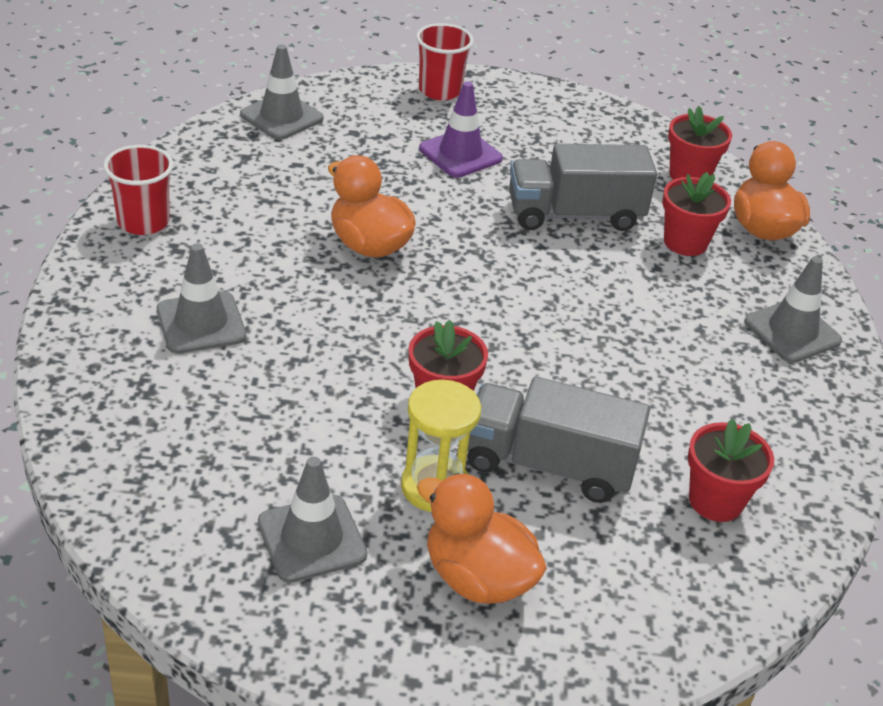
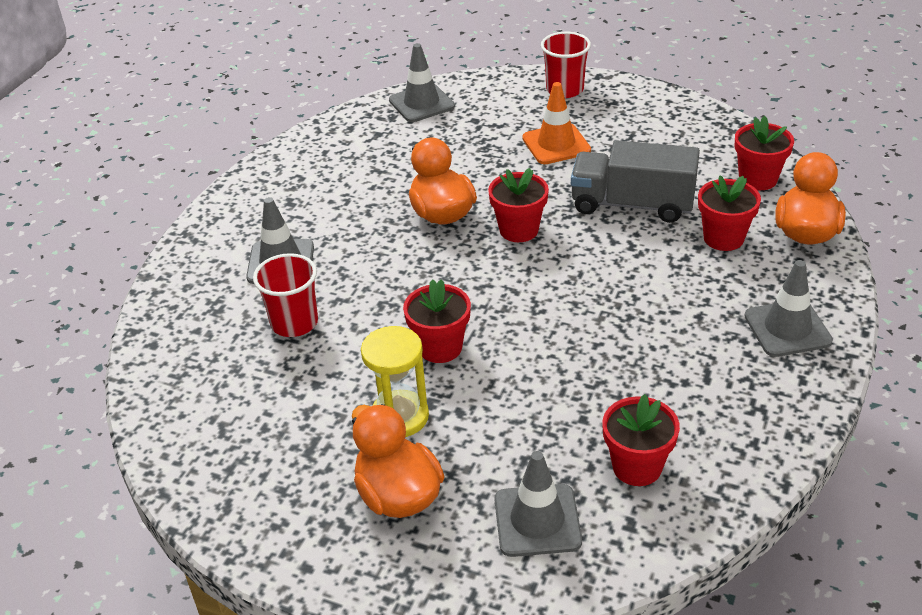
camera: 25 degrees right, 0 degrees up
red cup [103,145,174,235] -> red cup moved to [253,253,318,337]
grey traffic cone [258,457,368,583] -> grey traffic cone moved to [494,451,582,557]
purple traffic cone [419,81,503,178] -> orange traffic cone [522,82,591,164]
grey truck [467,377,650,503] -> none
none -> red flower pot [488,168,549,242]

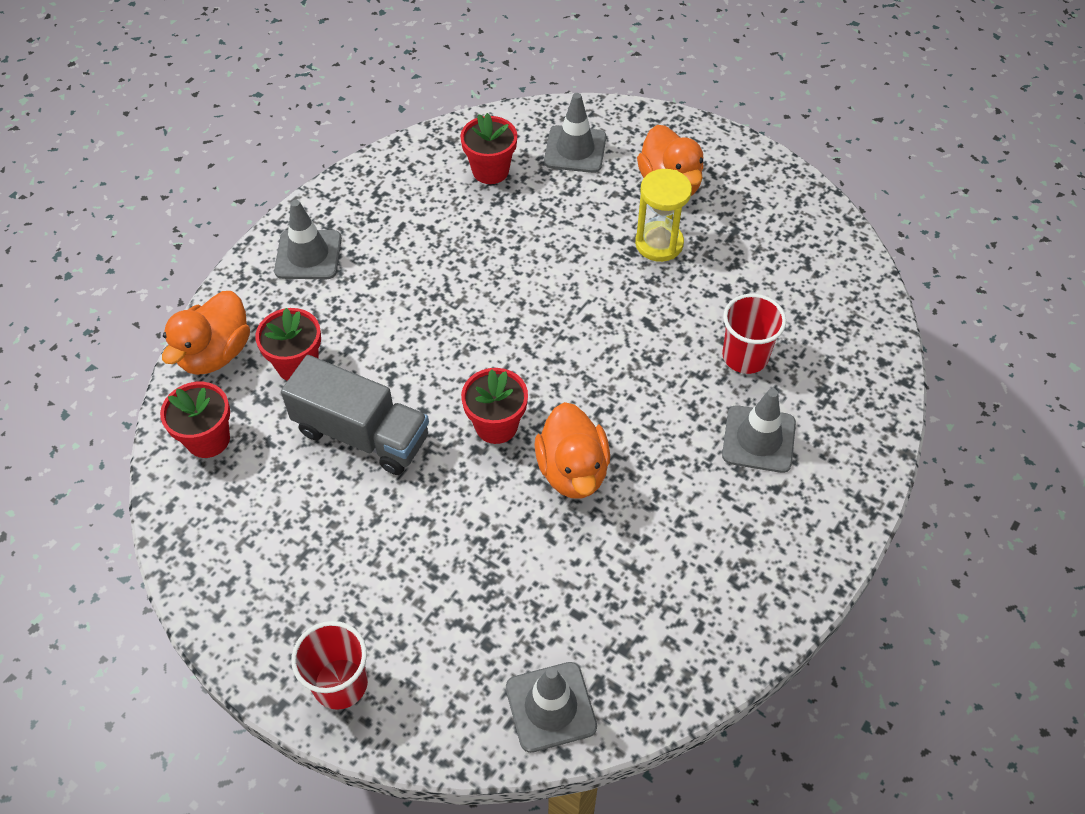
camera: 170 degrees left, 15 degrees up
red flower pot [403,279,471,363] -> none
orange traffic cone [522,82,591,164] -> none

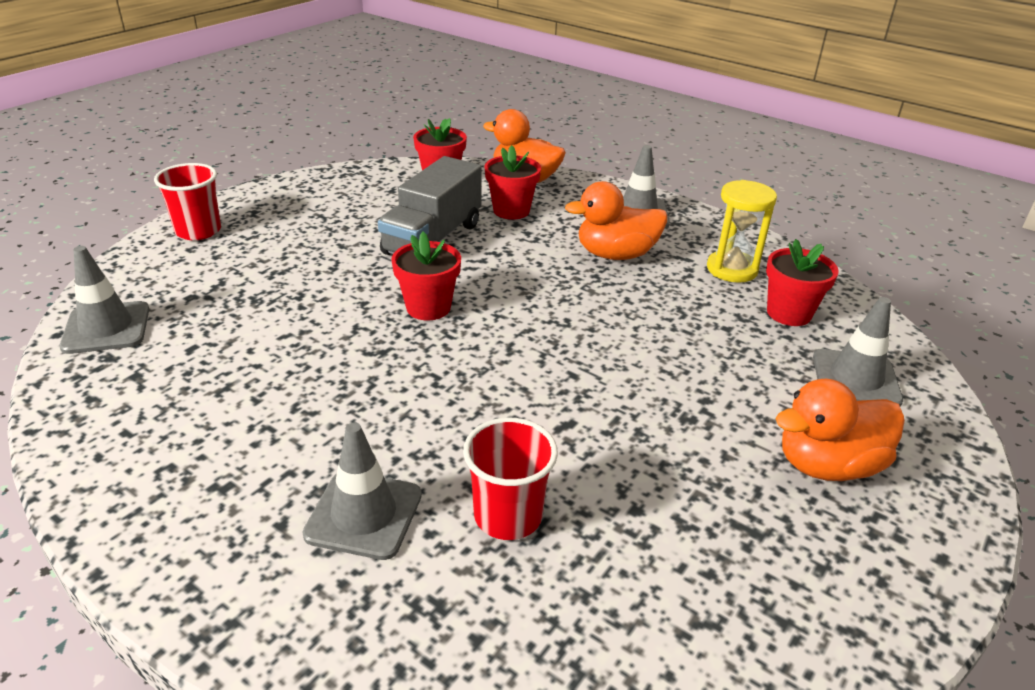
camera: 90 degrees right, 20 degrees down
orange duck [534,402,610,499] -> orange duck moved to [565,181,667,260]
yellow hourglass [635,169,692,262] -> yellow hourglass moved to [707,180,777,283]

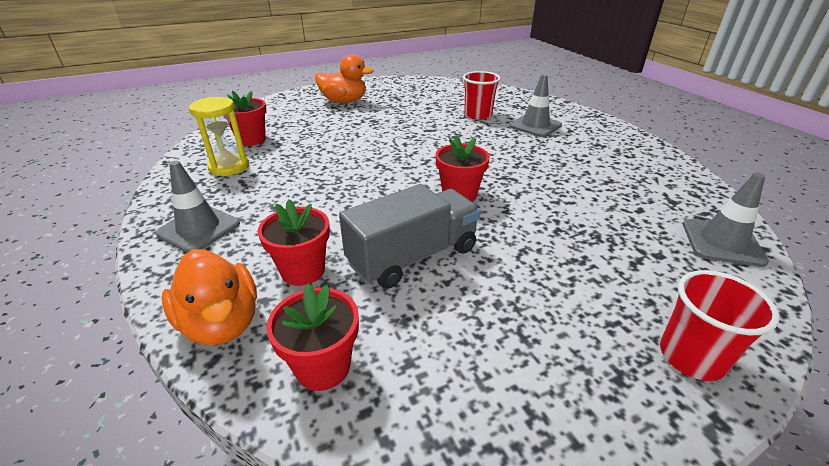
camera: 150 degrees left, 0 degrees up
orange duck [565,181,667,260] -> none
grey traffic cone [813,297,903,406] -> none

